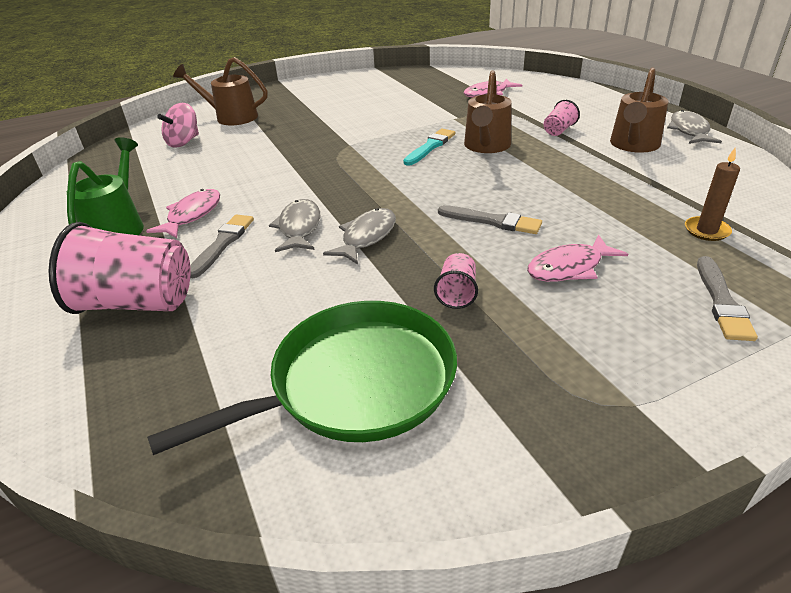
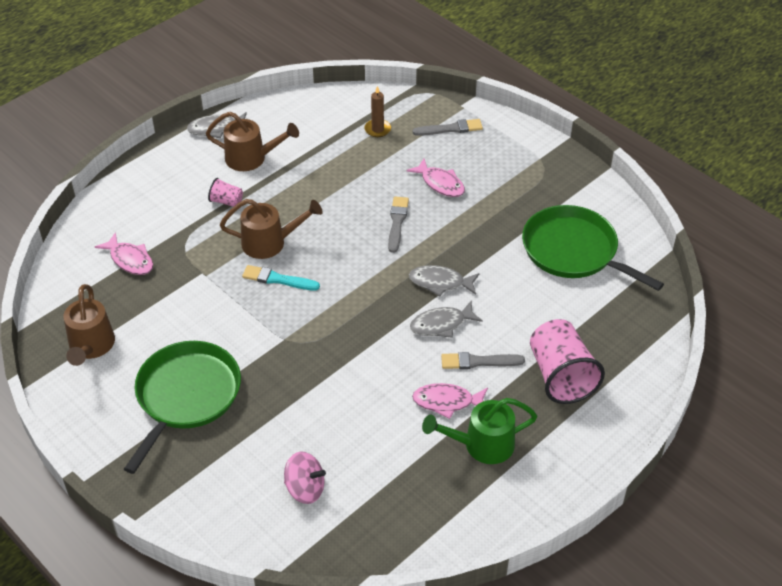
camera: 110 degrees left, 10 degrees up
brown watering can [173,57,268,125] -> brown watering can moved to [64,284,115,366]
pink cup [434,253,478,309] -> none
none -> green pan [124,341,241,474]

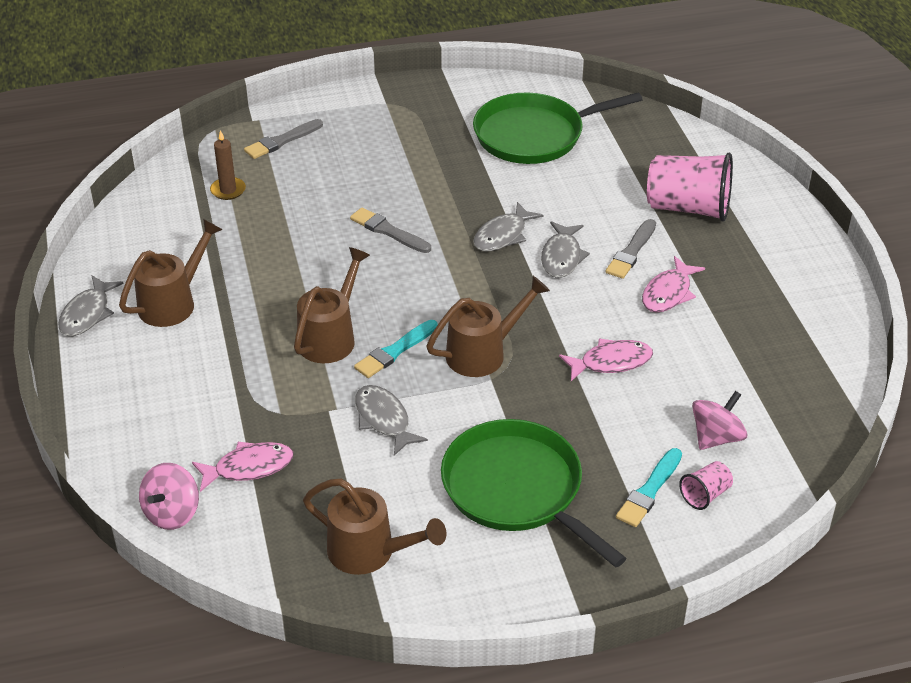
camera: 60 degrees left, 5 degrees down
pink cup [208,178,243,207] -> pink cup moved to [679,461,733,510]
pink fish [406,159,465,197] -> pink fish moved to [559,339,653,381]
grey brush [413,119,483,136] -> grey brush turned 150 degrees counterclockwise [244,119,323,159]
green watering can [422,398,537,464] -> none
none -> pink spinning top [139,463,199,530]
none -> grey fish [355,385,428,456]
none -> brown watering can [426,276,550,377]
none -> turquoise brush [616,448,682,527]

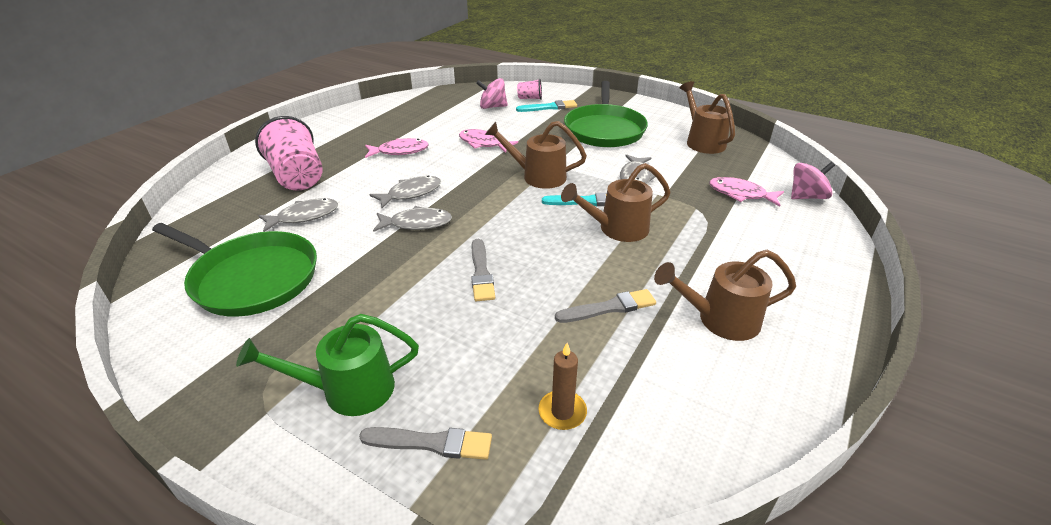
camera: 135 degrees left, 5 degrees down
grey fish [58,275,124,336] -> grey fish moved to [258,198,338,232]
grey brush [606,219,656,279] -> grey brush moved to [555,289,656,323]
none -> green watering can [236,314,419,416]

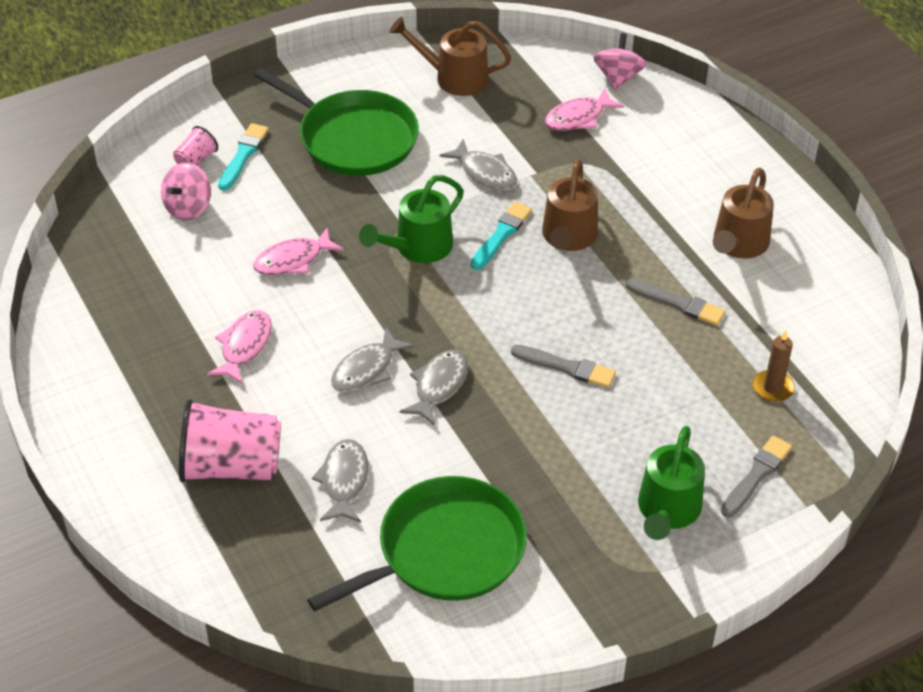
camera: 60 degrees left, 10 degrees up
grey fish [370,175,441,208] -> grey fish turned 135 degrees counterclockwise [331,327,414,393]
brown watering can [485,121,587,189] -> green watering can [359,175,464,263]
grey brush [555,289,656,323] -> grey brush turned 105 degrees clockwise [625,278,726,326]

